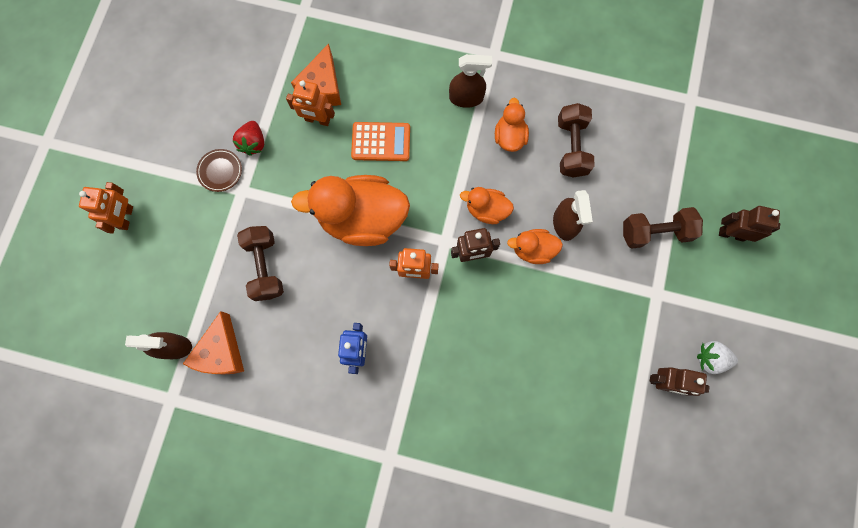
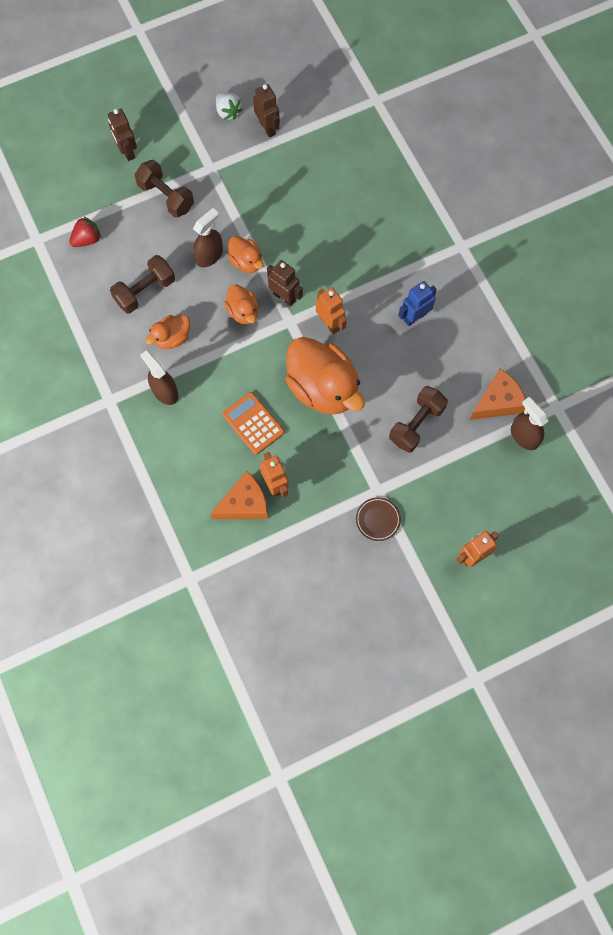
camera: 130 degrees left, 5 degrees down
red strawberry [233,121,264,156] -> red strawberry moved to [69,216,101,247]

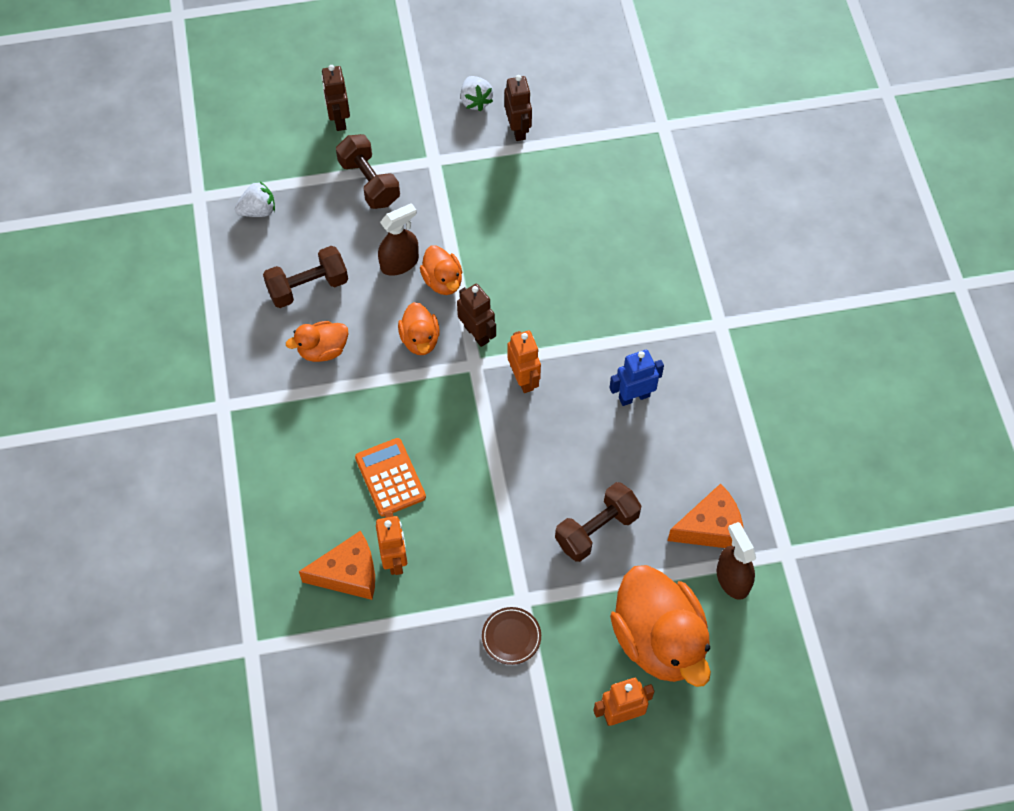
camera: 15 degrees right, 10 degrees down
red strawberry [69,216,101,247] -> white strawberry [235,182,275,217]
brown spray bottle [140,350,178,405] -> none
orange duck [285,337,365,415] -> orange duck moved to [610,565,711,687]

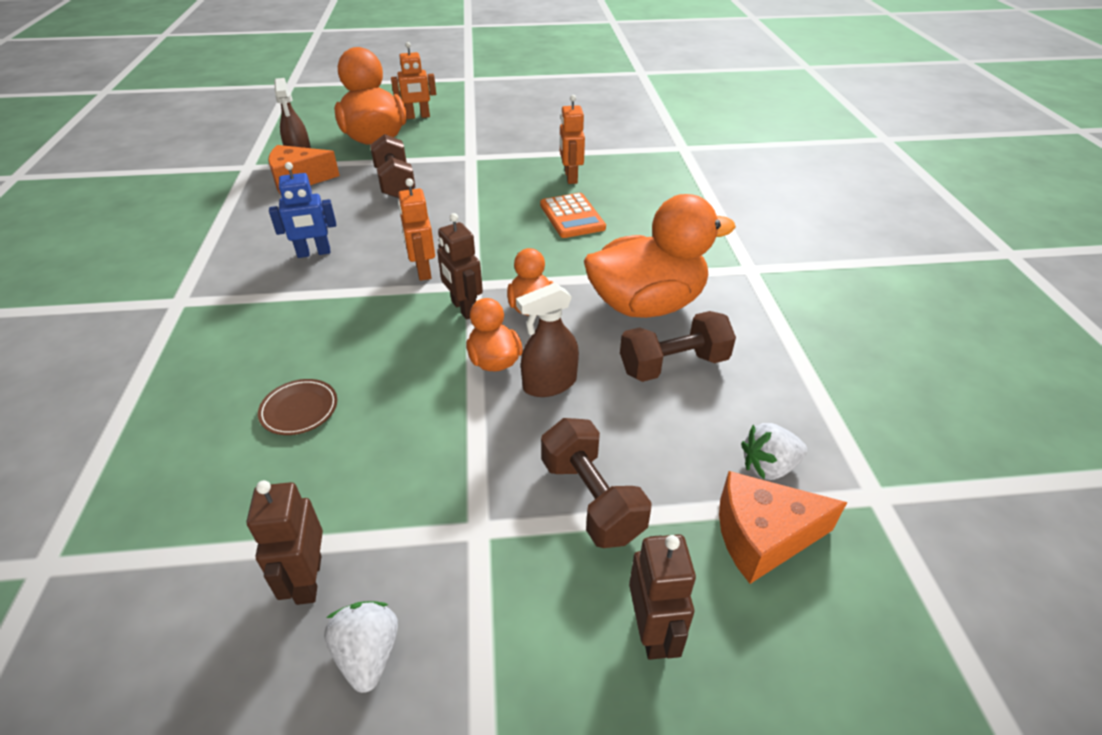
camera: 175 degrees left, 20 degrees down
orange duck [286,321,349,362] -> orange duck [584,194,736,318], size x1.99
orange cheese [299,531,375,600] -> orange cheese moved to [719,471,847,584]
brown plate [482,607,541,665] -> brown plate moved to [258,379,337,435]
brown dumbbell [555,482,641,562] -> brown dumbbell turned 75 degrees counterclockwise [370,134,416,198]

